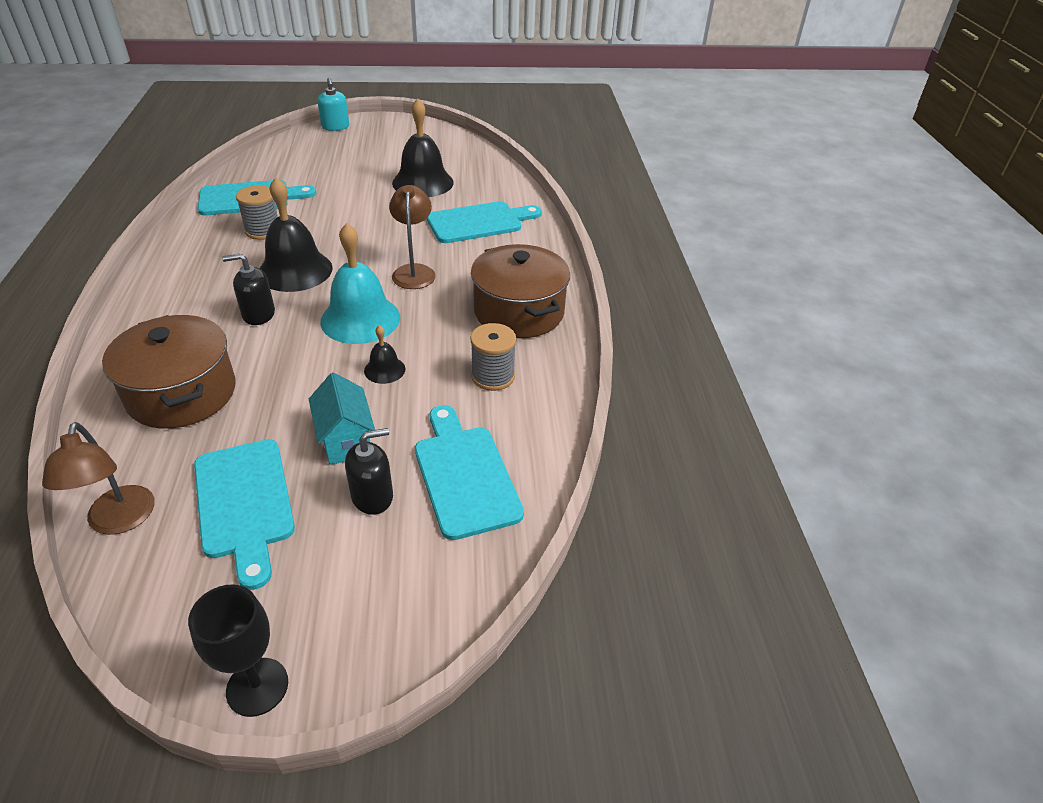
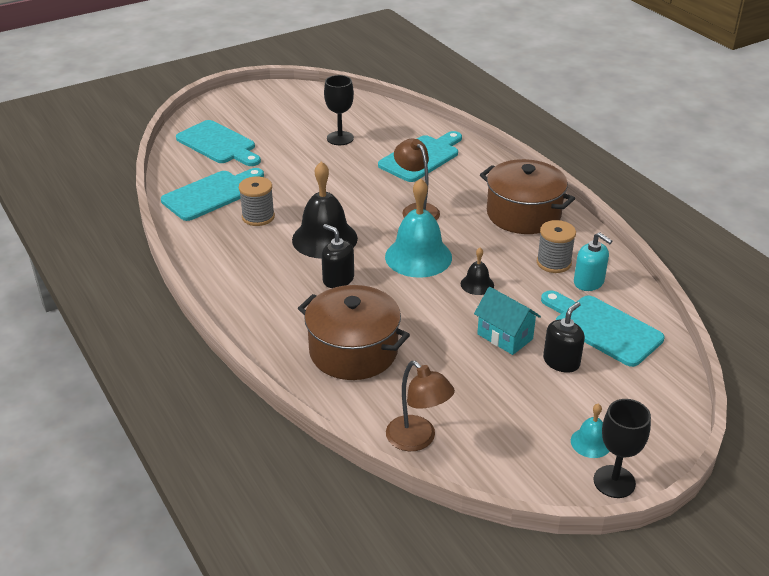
camera: 25 degrees left, 5 degrees down
turquoise cutting board [194,439,295,590] -> turquoise cutting board moved to [176,120,261,166]
black soap dispenser [222,253,275,325] -> black soap dispenser turned 75 degrees clockwise [321,224,354,288]
turquoise soap dispenser [318,78,349,131] -> turquoise soap dispenser moved to [574,232,612,291]
black bell [392,98,454,197] -> black goblet [324,75,354,145]
none -> turquoise bell [571,403,610,458]

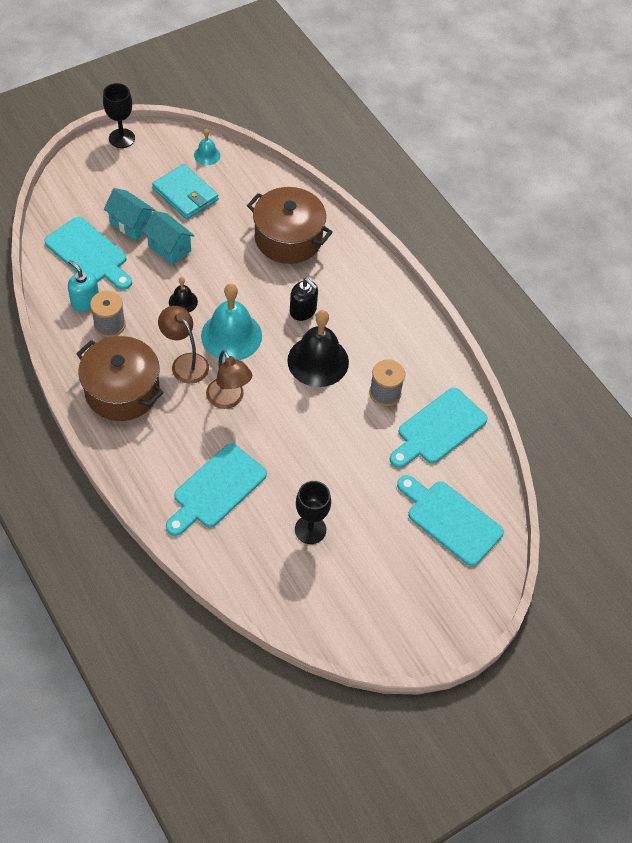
camera: 175 degrees right, 20 degrees up
brown lamp [386,361,455,451] -> brown lamp moved to [158,306,209,384]
black soap dispenser [543,302,585,373] -> turquoise house [104,188,156,241]
turquoise bell [571,403,610,458] -> turquoise bell moved to [194,129,221,165]
none -> turquoise wallet [152,164,219,220]

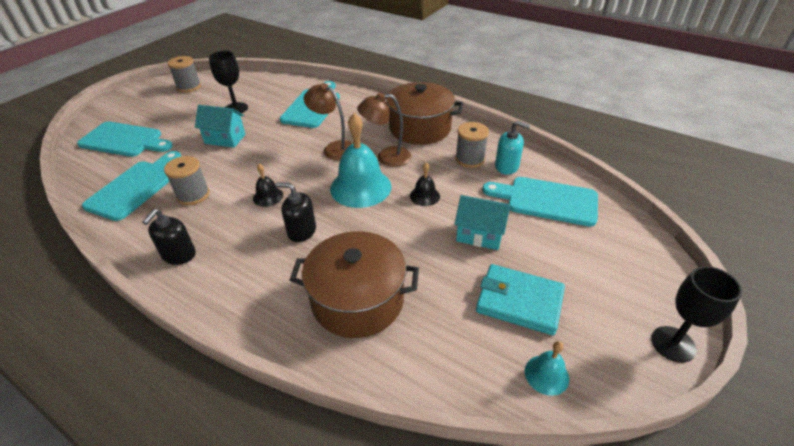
camera: 160 degrees right, 15 degrees down
turquoise house [104,188,156,241] -> turquoise house moved to [195,105,246,148]
brown lamp [158,306,209,384] -> brown lamp turned 150 degrees clockwise [357,92,411,167]
black bell [287,310,349,387] -> black bell [253,163,283,207], size x0.48
none -> black soap dispenser [142,209,196,265]
none -> grey spool [167,56,201,93]

